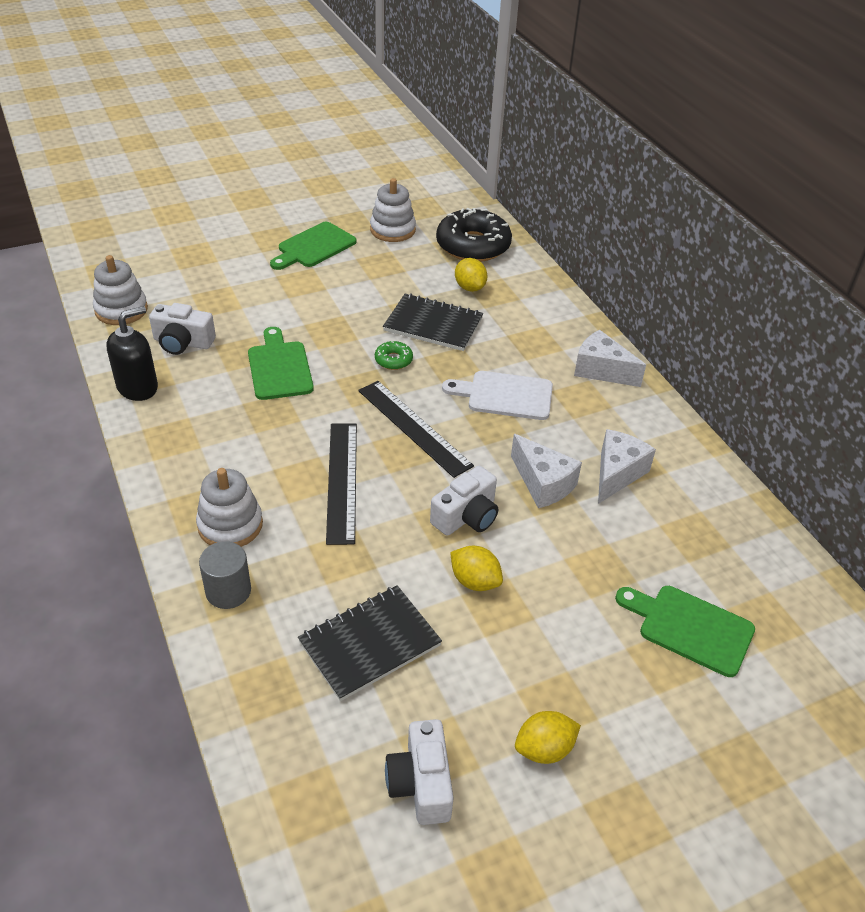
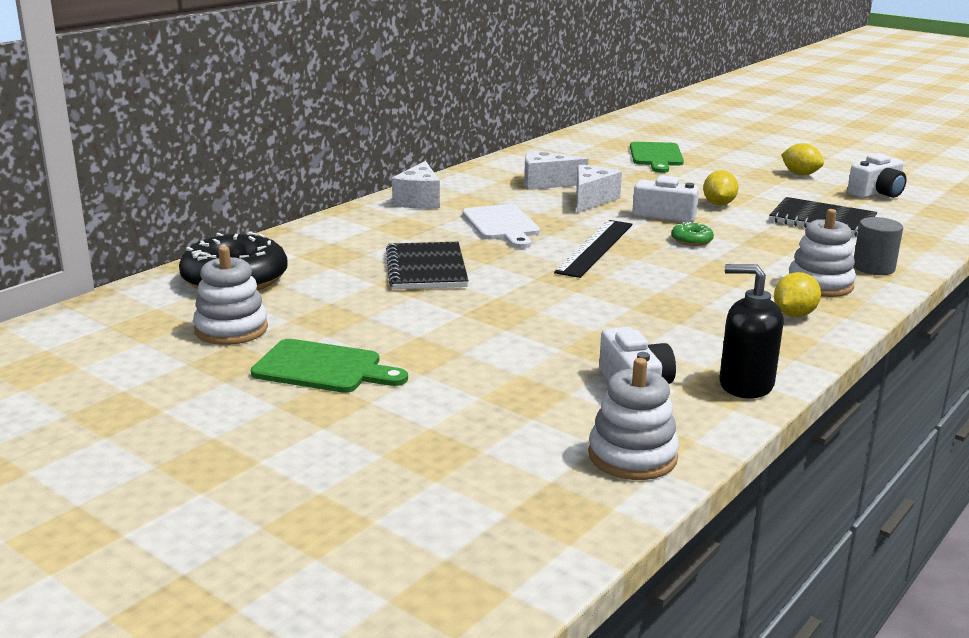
camera: 115 degrees left, 20 degrees down
green cutting board [248,327,314,400] -> none
black ruler [326,423,357,545] -> none
green donut [375,341,413,370] -> green donut moved to [671,222,714,246]
yellow lemon [455,258,487,292] -> yellow lemon moved to [774,272,821,317]

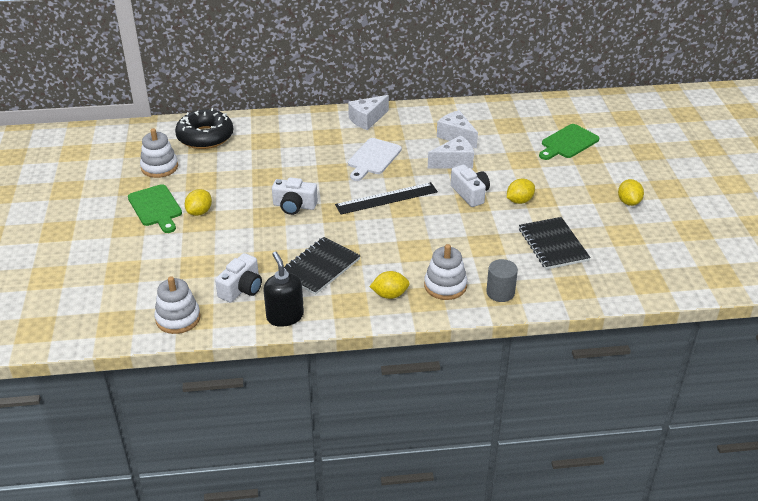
camera: 45 degrees right, 15 degrees up
black notebook [386,242,469,289] -> black notebook moved to [284,237,361,295]
green donut [671,222,714,246] -> none
white camera [847,153,907,199] -> white camera moved to [272,177,318,215]
none -> yellow lemon [185,189,212,216]

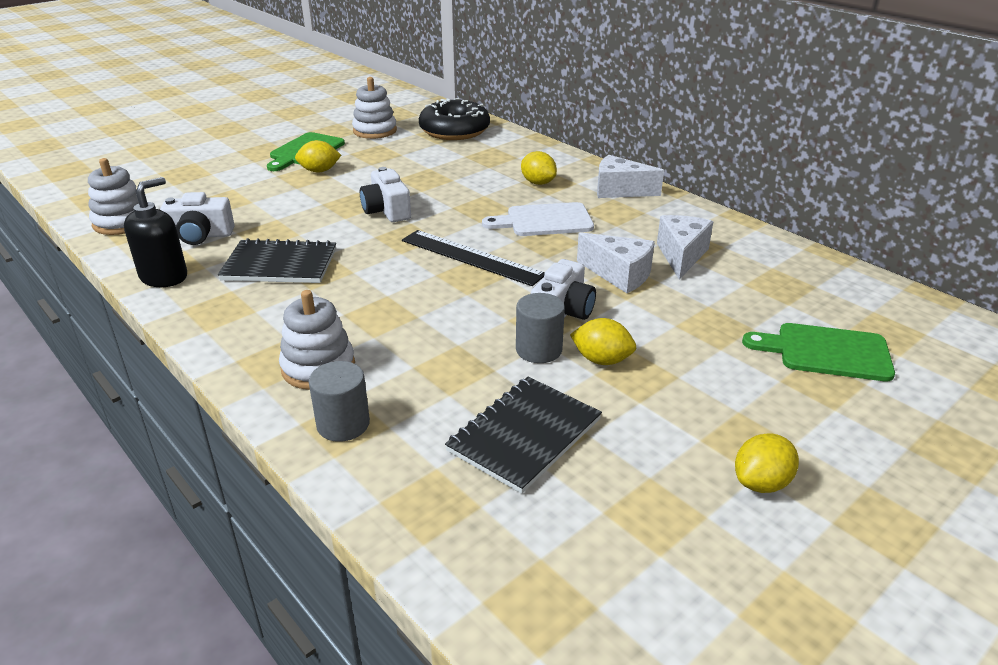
camera: 55 degrees right, 5 degrees down
yellow lemon [369,271,410,299] -> yellow lemon moved to [521,151,557,185]
none -> grey cylinder [516,293,565,363]

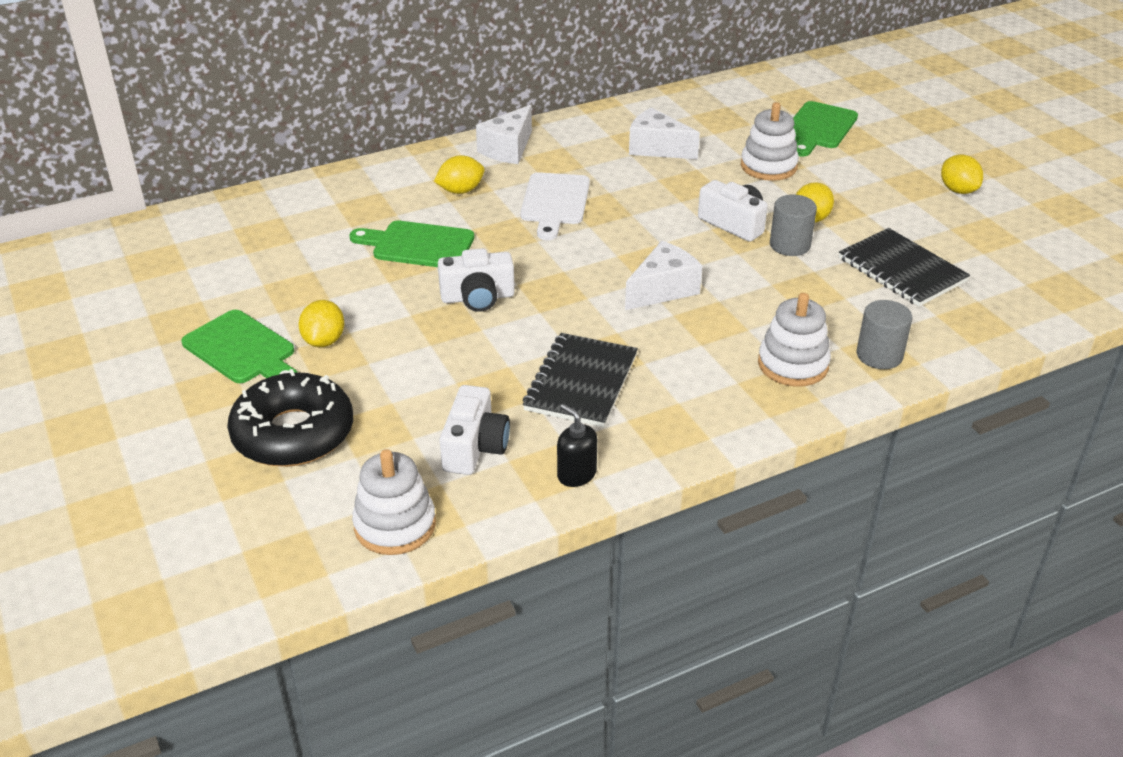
camera: 75 degrees left, 5 degrees up
black soap dispenser [124,177,187,287] -> black soap dispenser [557,404,597,487], size x0.64
white stacking toy [352,77,397,139] -> white stacking toy moved to [741,102,799,181]
black ruler [402,230,545,286] -> none
black donut [419,98,490,140] -> black donut moved to [227,369,353,467]
white cheese [577,232,655,293] -> white cheese moved to [625,241,702,310]
none -> green cutting board [349,221,474,267]

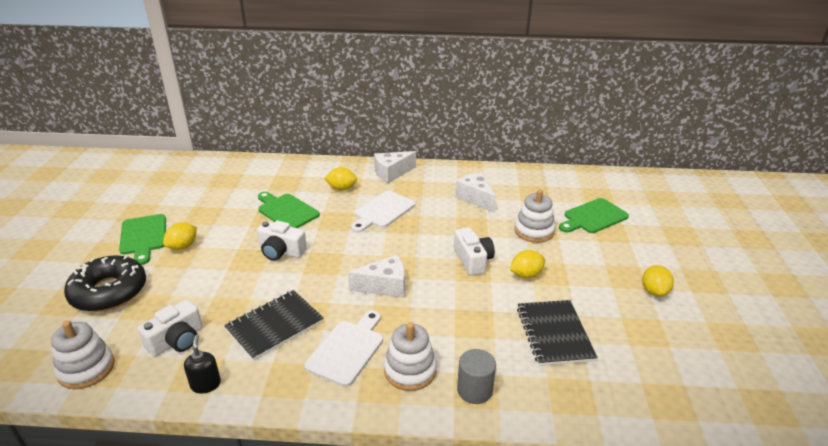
camera: 30 degrees right, 5 degrees down
grey cylinder [770,194,817,256] -> none
none -> white cutting board [304,310,383,387]

